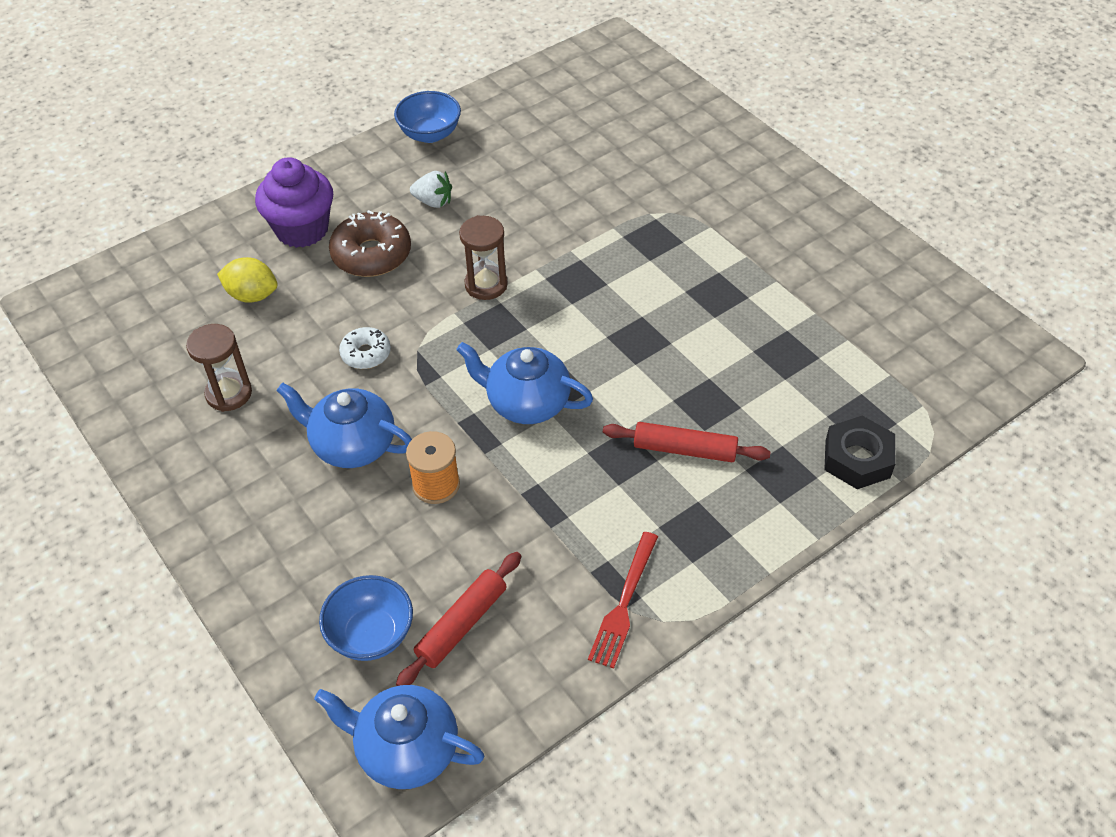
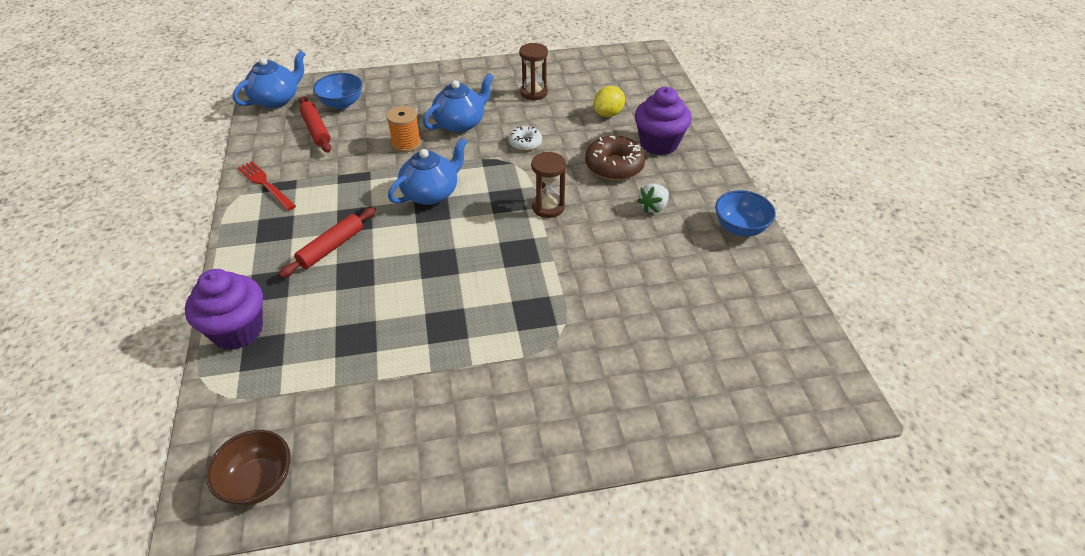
camera: 115 degrees right, 5 degrees down
black nut [824,416,895,489] -> purple cupcake [185,269,263,350]
none -> brown bowl [206,430,291,506]

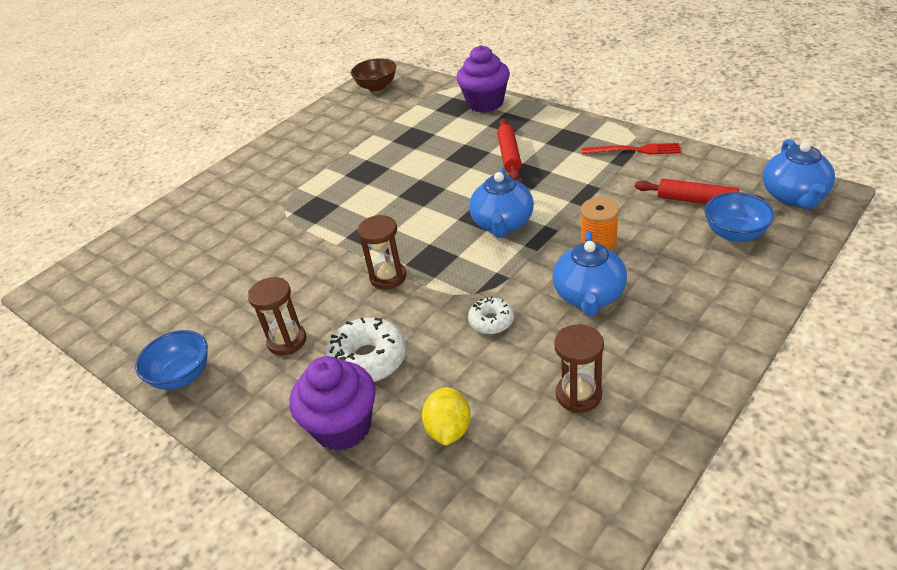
camera: 145 degrees right, 5 degrees down
brown donut [585,135,646,180] -> white donut [325,317,406,382]
white strawberry [637,184,669,213] -> brown hourglass [248,277,307,355]

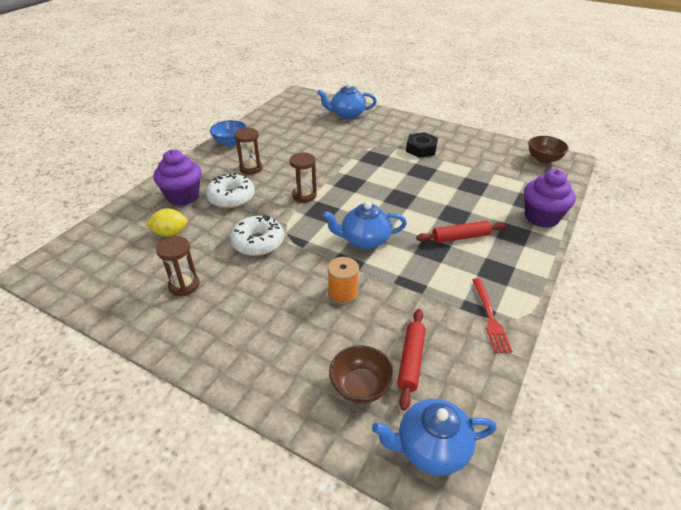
camera: 75 degrees right, 0 degrees up
white donut [468,296,514,334] -> white donut [230,215,284,256], size x1.71
blue teapot [552,231,627,316] -> blue teapot moved to [317,83,377,119]
blue bowl [704,192,775,242] -> brown bowl [329,345,394,404]
none -> black nut [406,132,438,158]

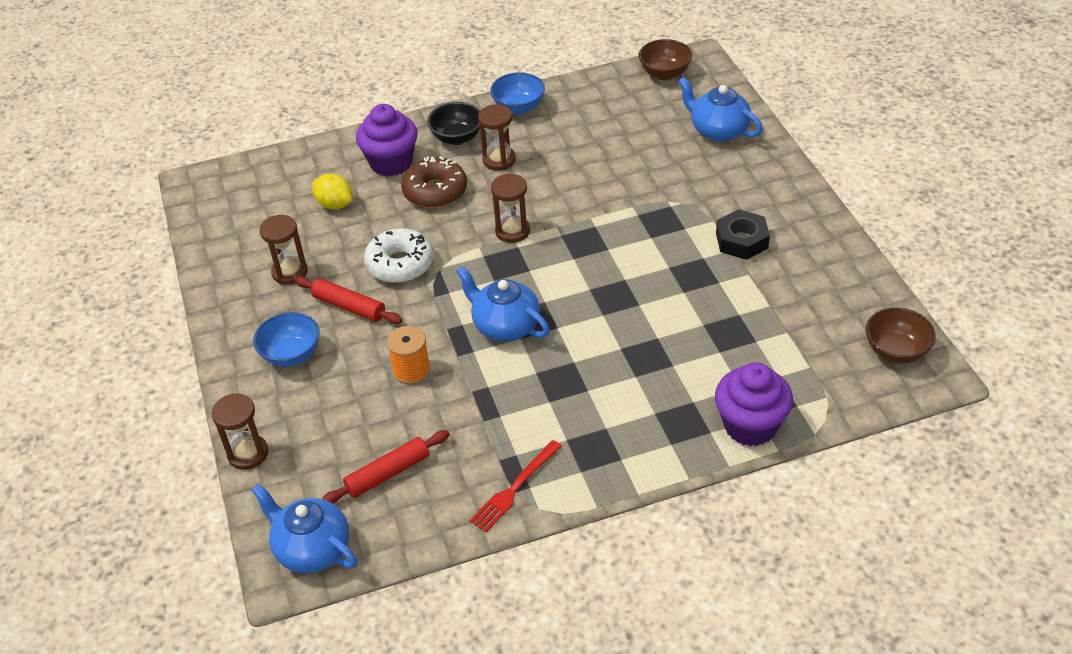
camera: 45 degrees right, 5 degrees up
white donut [206,173,255,209] -> brown donut [401,156,467,208]
brown bowl [329,345,394,404] -> brown bowl moved to [639,39,692,80]
red rolling pin [416,221,507,243] -> red rolling pin moved to [295,276,403,324]
none -> brown hourglass [212,393,268,470]
none -> blue bowl [253,312,320,367]
none -> black bowl [427,102,480,145]

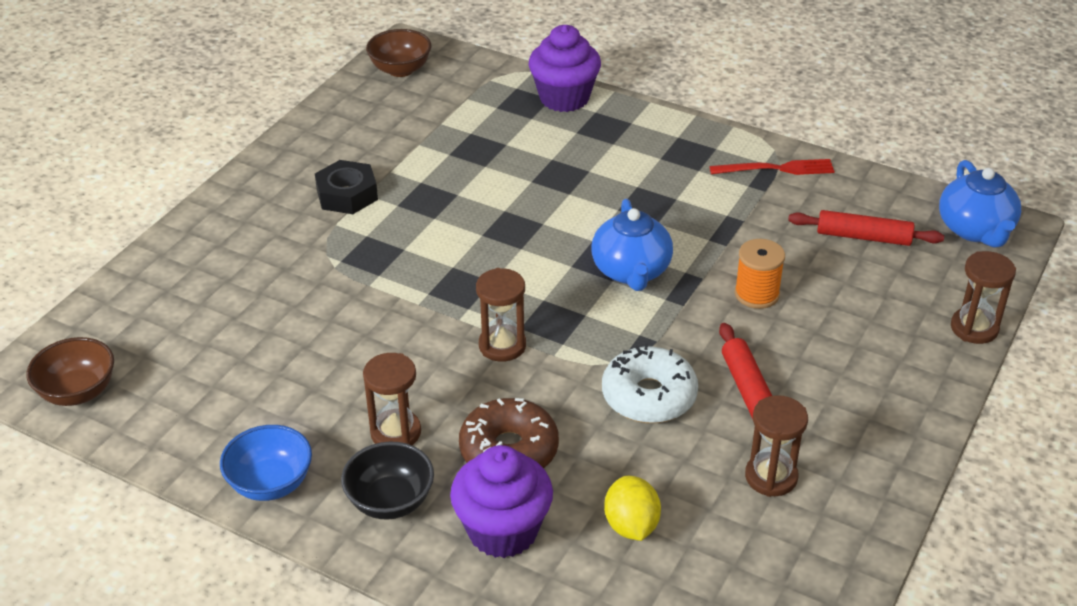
camera: 135 degrees left, 5 degrees down
blue bowl [253,312,320,367] -> none
blue teapot [678,77,763,142] -> none

